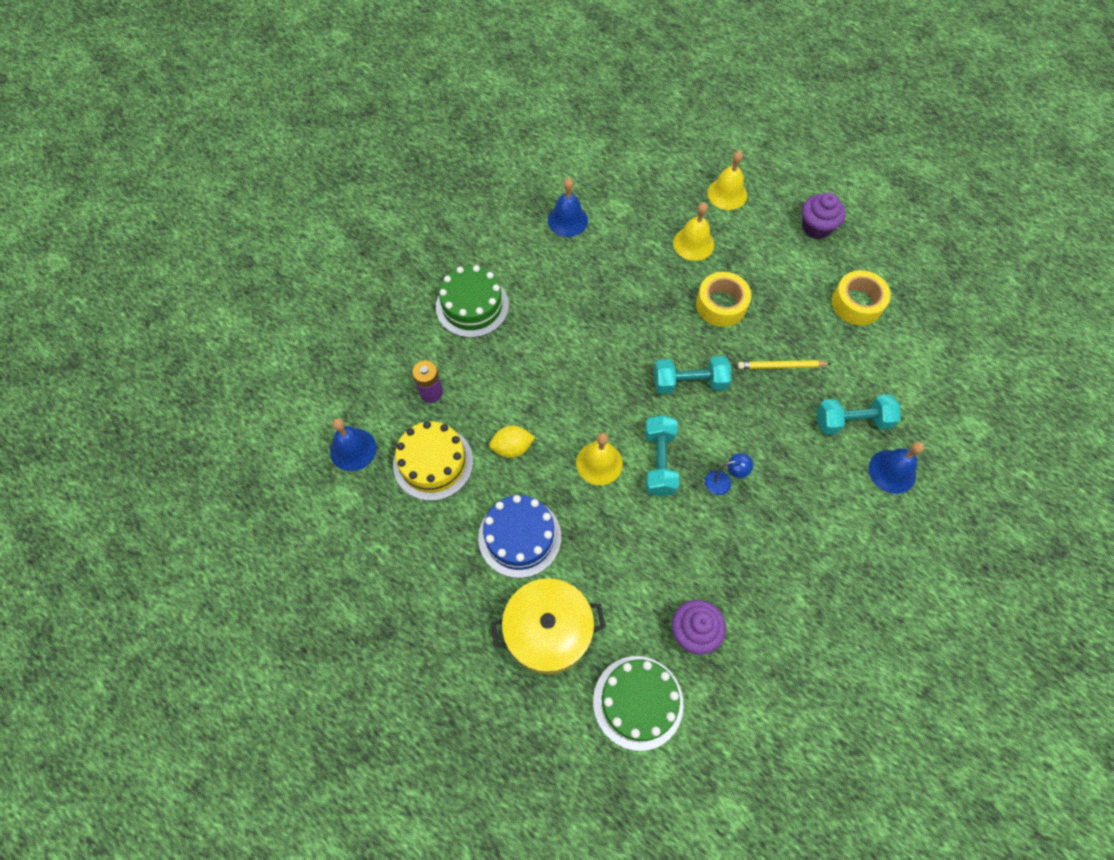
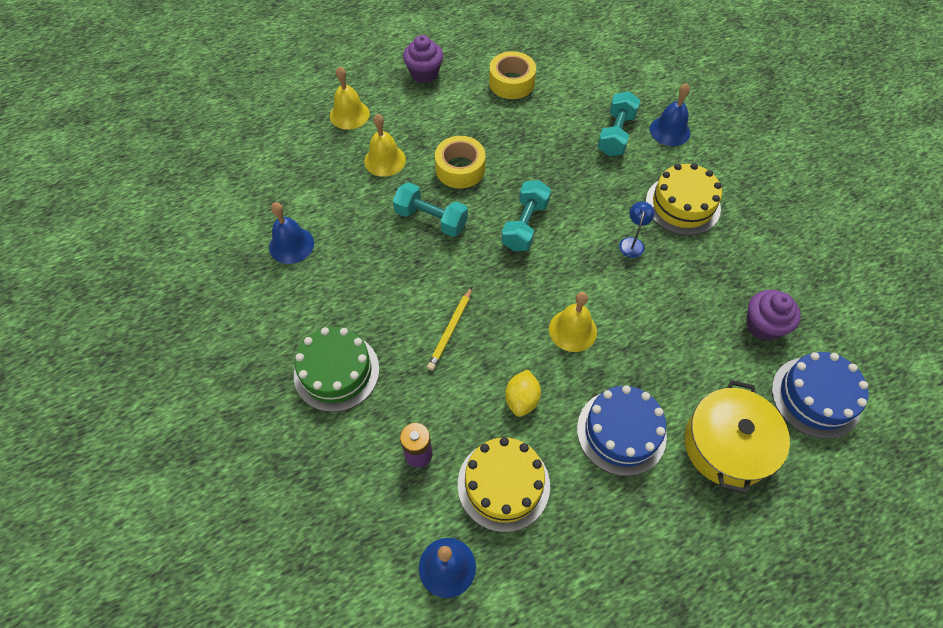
camera: 65 degrees left, 5 degrees down
green cake [593,656,684,751] -> blue cake [772,352,868,439]
turquoise dumbbell [645,415,679,497] -> turquoise dumbbell moved to [393,182,468,237]
yellow pencil [738,360,831,369] -> yellow pencil moved to [427,287,472,371]
none -> yellow cake [646,163,722,235]

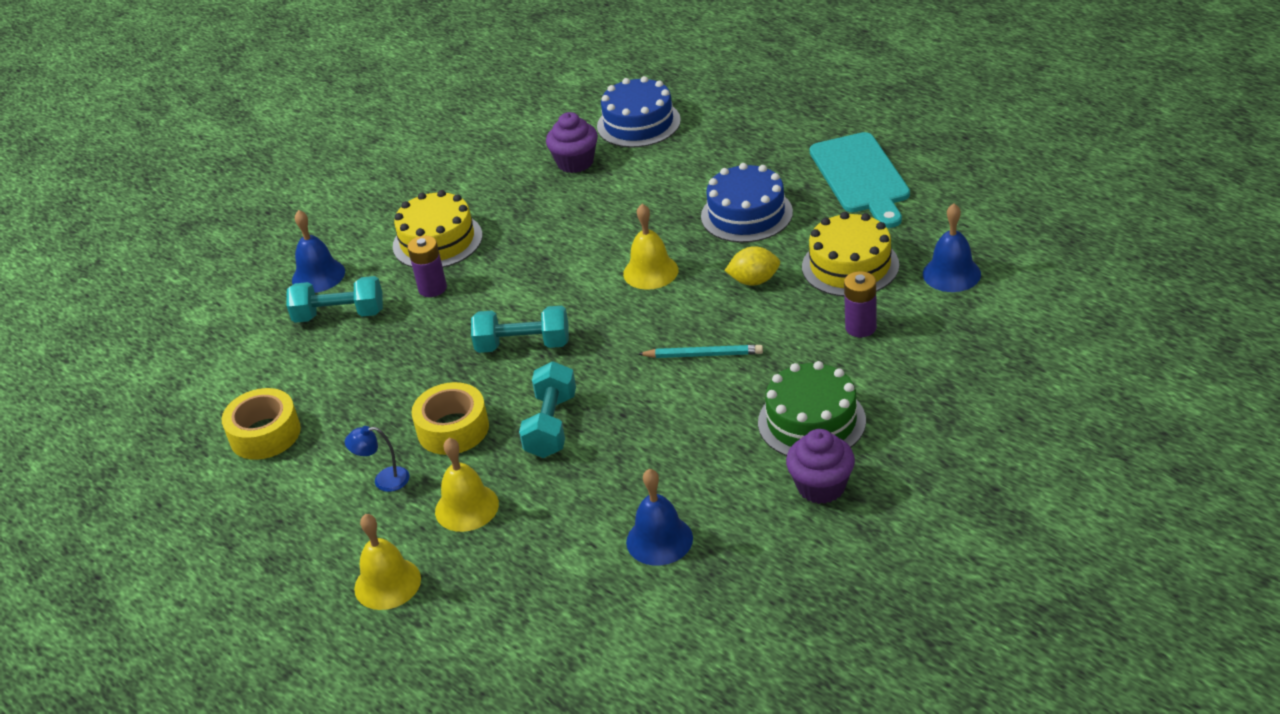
camera: 105 degrees left, 20 degrees down
purple cupcake [403,35,443,83] -> purple cupcake moved to [786,429,855,504]
yellow pencil [427,287,472,371] -> turquoise pencil [638,345,763,358]
blue lamp [619,201,654,258] -> blue lamp moved to [345,426,410,492]
yellow pot [684,380,790,494] -> none
none -> purple battery [407,236,447,297]
none -> turquoise cutting board [809,132,910,228]

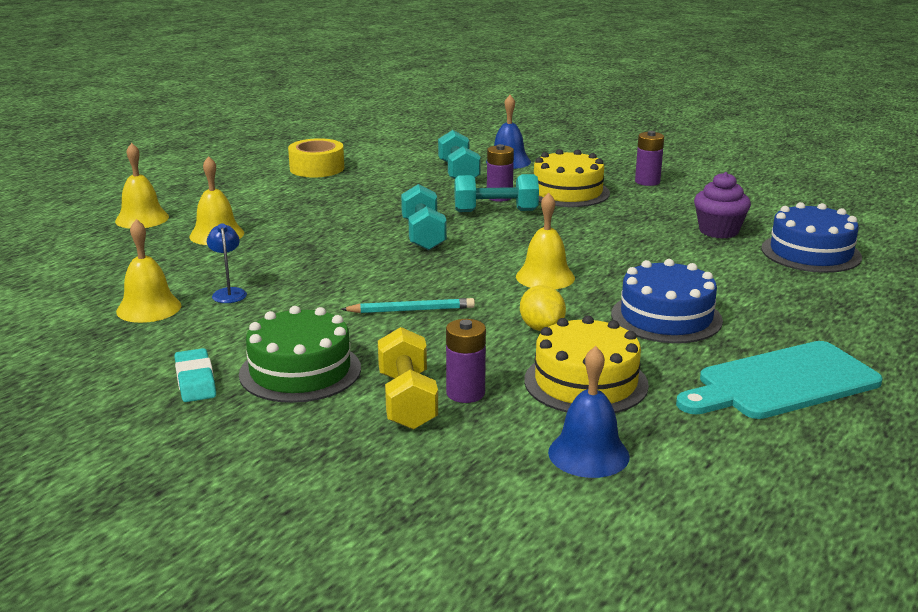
camera: 75 degrees right, 15 degrees down
blue lamp [345,426,410,492] -> blue lamp moved to [207,223,247,303]
yellow tape [411,382,489,455] -> none
turquoise dumbbell [519,361,576,458] -> turquoise dumbbell moved to [455,174,539,212]
blue bell [626,468,693,566] -> yellow bell [116,219,181,323]
turquoise pencil [638,345,763,358] -> turquoise pencil turned 90 degrees counterclockwise [341,298,475,313]
purple cupcake [786,429,855,504] -> turquoise eraser [174,348,216,402]
none -> yellow dumbbell [378,327,438,430]
none -> purple battery [635,131,664,186]

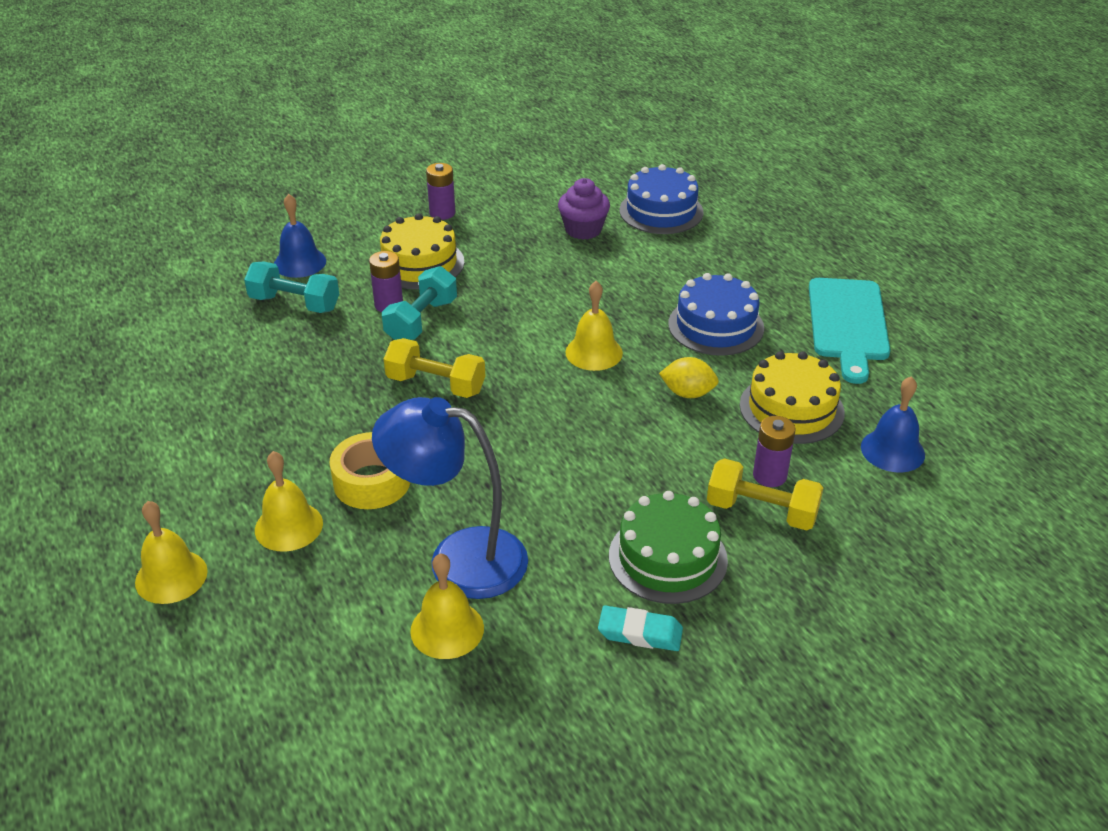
camera: 60 degrees left, 15 degrees up
blue lamp [207,223,247,303] -> blue lamp [372,397,528,599], size x2.48
yellow tape [288,138,344,177] -> yellow tape moved to [330,432,411,509]
turquoise pencil [341,298,475,313] -> none
turquoise dumbbell [401,184,447,250] -> yellow dumbbell [384,338,485,398]

